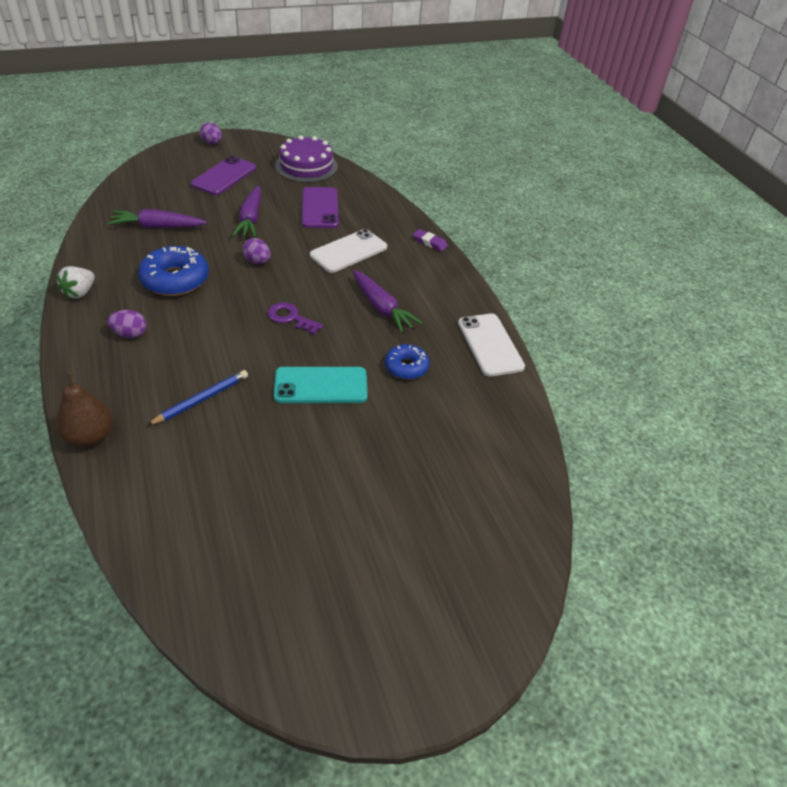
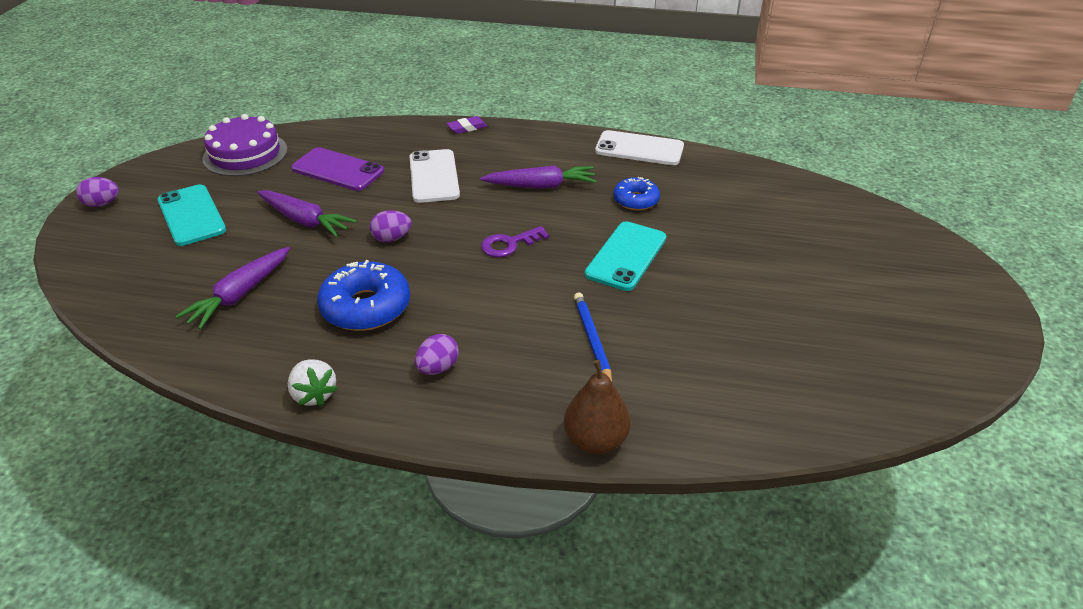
camera: 55 degrees left, 5 degrees down
purple phone [191,156,256,195] -> turquoise phone [157,184,226,246]

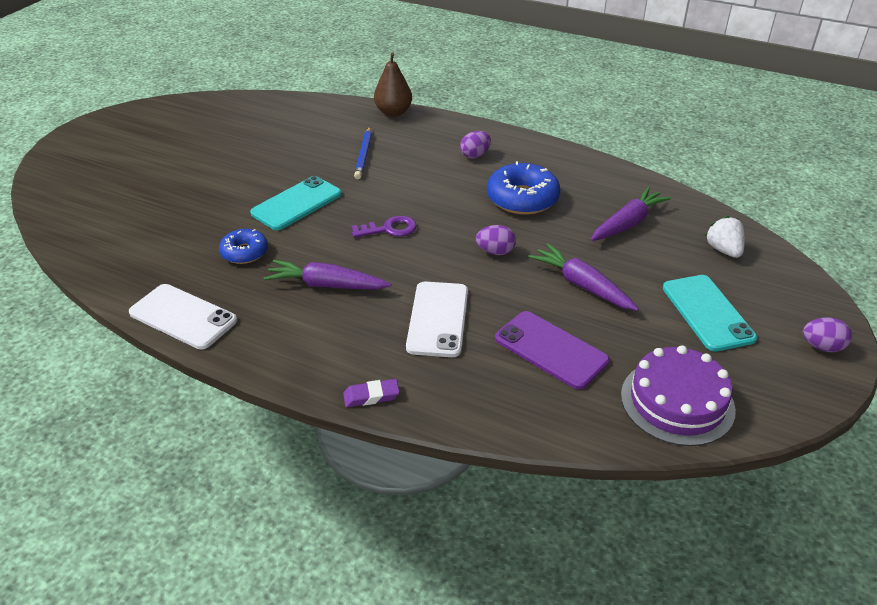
camera: 165 degrees left, 0 degrees up
white strawberry [288,359,338,406] -> white strawberry moved to [705,216,745,258]

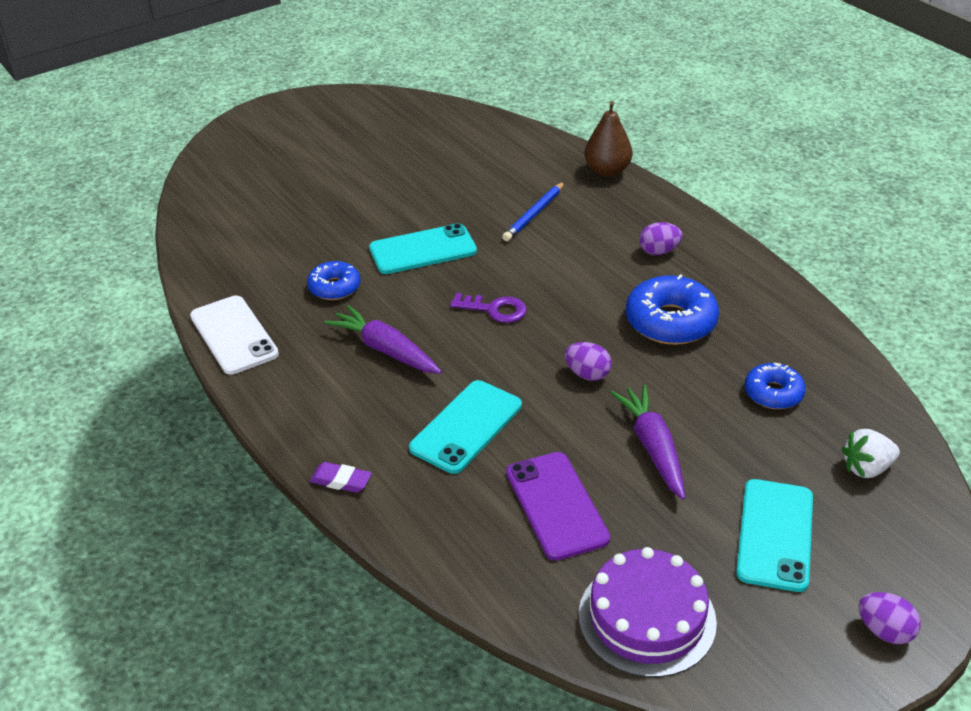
camera: 30 degrees right, 0 degrees up
white phone [406,281,468,357] -> turquoise phone [409,380,522,474]
purple carrot [591,187,672,241] -> blue donut [744,363,806,409]
white strawberry [705,216,745,258] -> white strawberry turned 120 degrees counterclockwise [841,429,900,478]

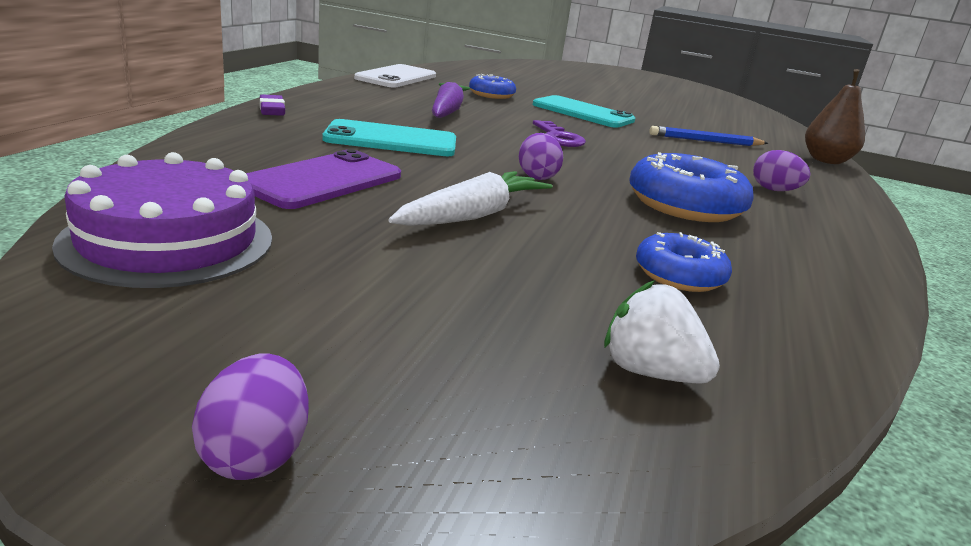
camera: 50 degrees right, 15 degrees down
purple carrot [610,384,685,499] -> white carrot [388,171,553,226]
turquoise phone [736,479,813,592] -> none

